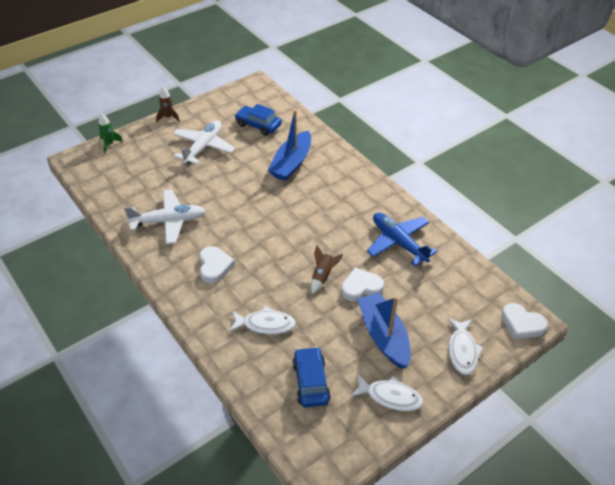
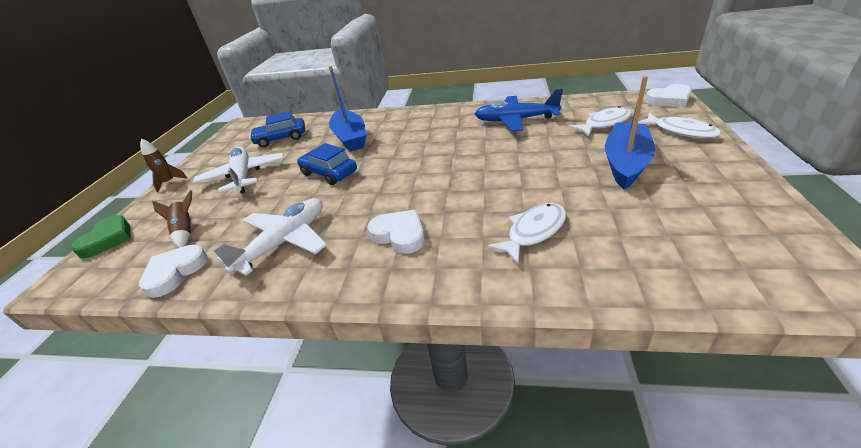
camera: 40 degrees left, 10 degrees down
green rocket [98,113,123,153] -> green heart [71,215,131,259]
blue car [292,347,331,408] -> blue car moved to [297,143,357,185]
brown rocket [311,245,343,294] -> brown rocket moved to [152,190,192,248]
white heart [341,267,384,301] -> white heart moved to [139,245,208,298]
white fish [351,374,423,411] -> white fish moved to [569,106,632,136]
blue boat [357,292,411,369] -> blue boat turned 90 degrees clockwise [605,76,655,190]

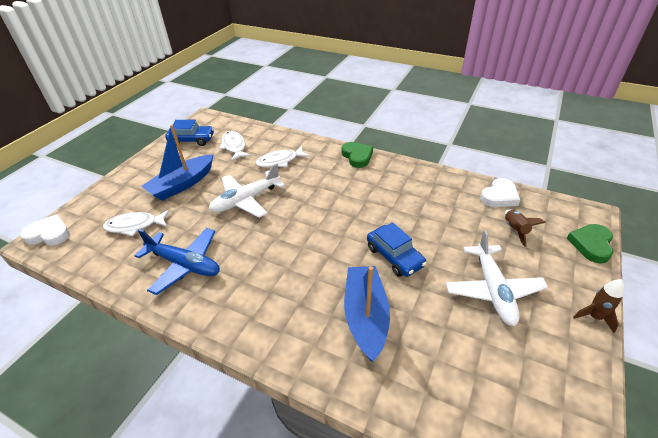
camera: 165 degrees left, 5 degrees up
white plane [213,198,327,276] -> white plane moved to [209,163,285,218]
blue car [249,111,305,147] -> blue car moved to [165,120,214,146]
white heart [367,210,425,254] -> none
white fish [638,113,721,139] -> white fish moved to [219,131,251,161]
none -> green heart [342,142,373,168]

